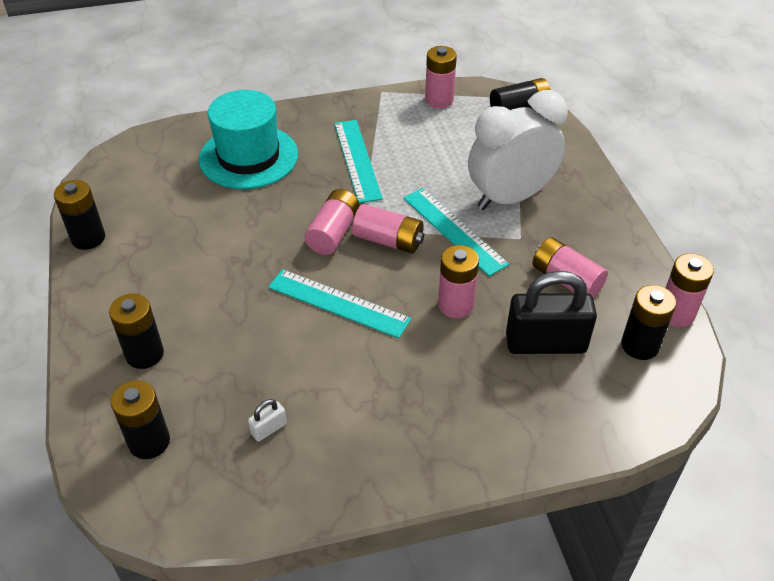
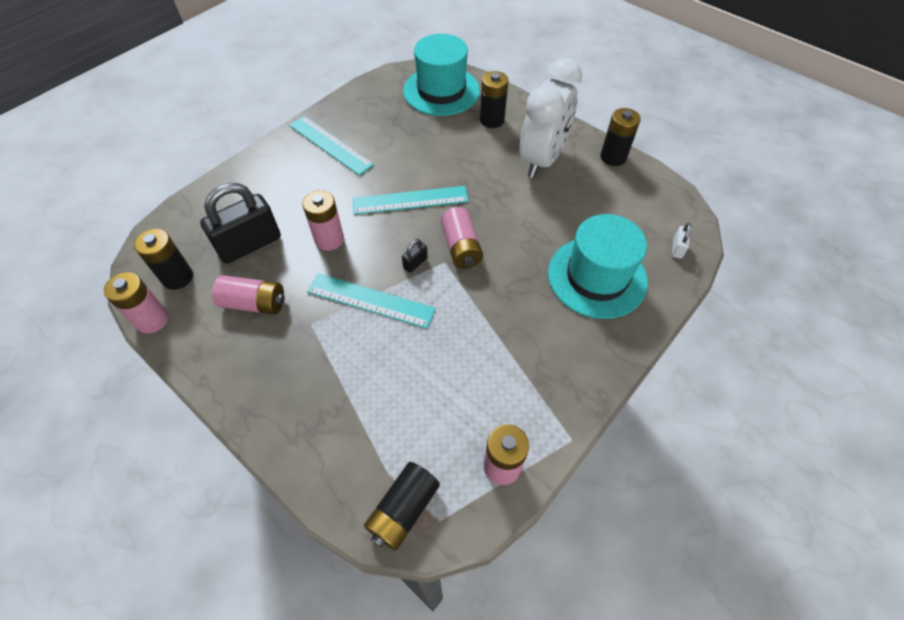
camera: 145 degrees right, 10 degrees up
black battery [111,380,170,459] -> turquoise hat [403,34,480,116]
white padlock [248,399,287,442] -> white padlock moved to [672,223,691,258]
turquoise ruler [334,120,383,203] -> turquoise ruler moved to [289,116,374,175]
pink battery [352,204,424,253] -> black padlock [402,239,428,273]
white clock [468,90,568,210] -> white clock moved to [520,58,582,178]

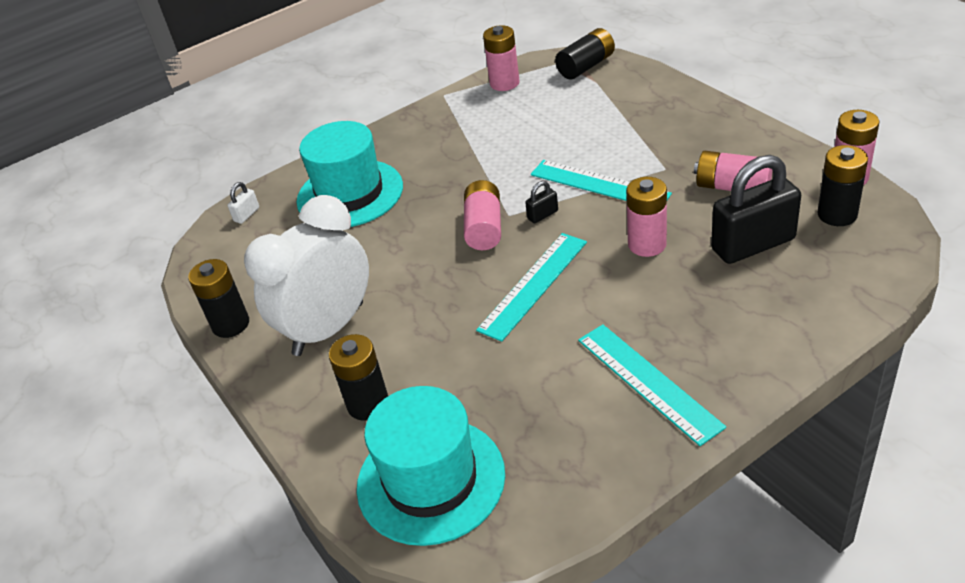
camera: 160 degrees left, 15 degrees down
turquoise ruler [353,186,469,215] -> turquoise ruler turned 60 degrees counterclockwise [476,233,587,342]

